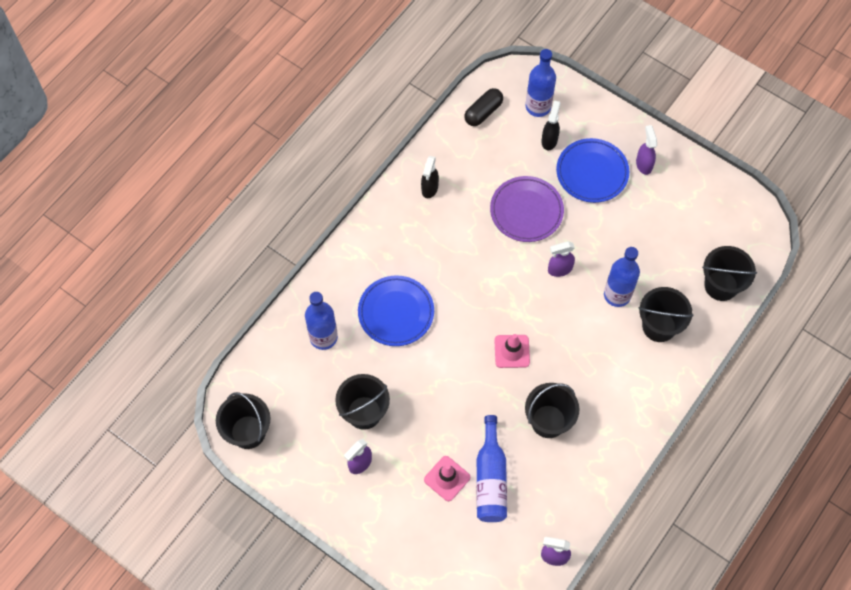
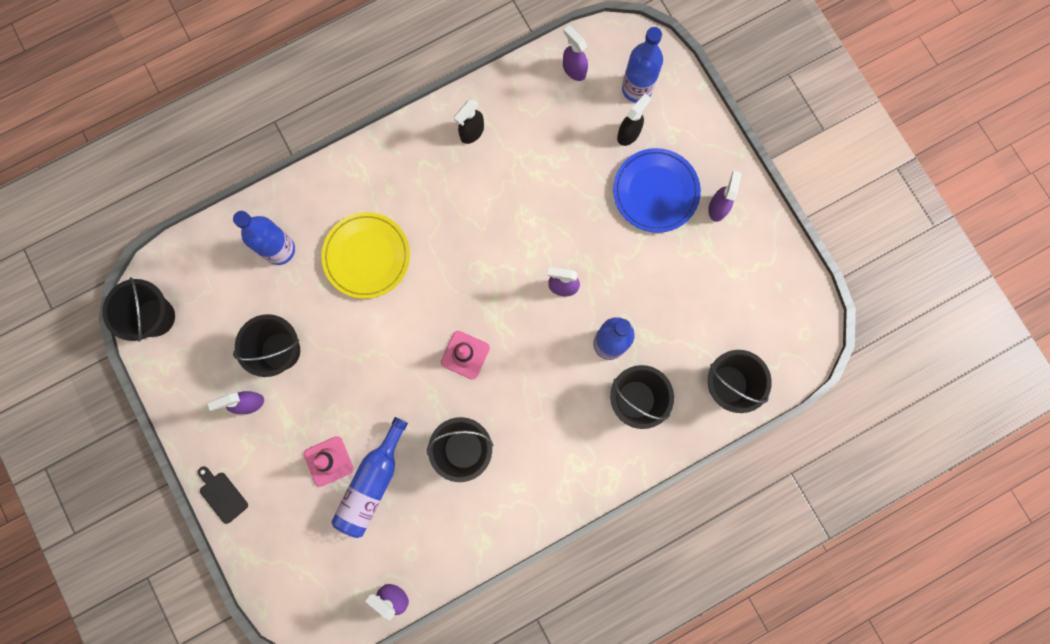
camera: 25 degrees right, 15 degrees up
blue plate [358,275,434,346] -> yellow plate [321,212,410,299]
black capsule [464,88,503,126] -> purple spray bottle [563,26,588,81]
purple plate [490,176,564,242] -> none
none -> black cutting board [198,466,248,524]

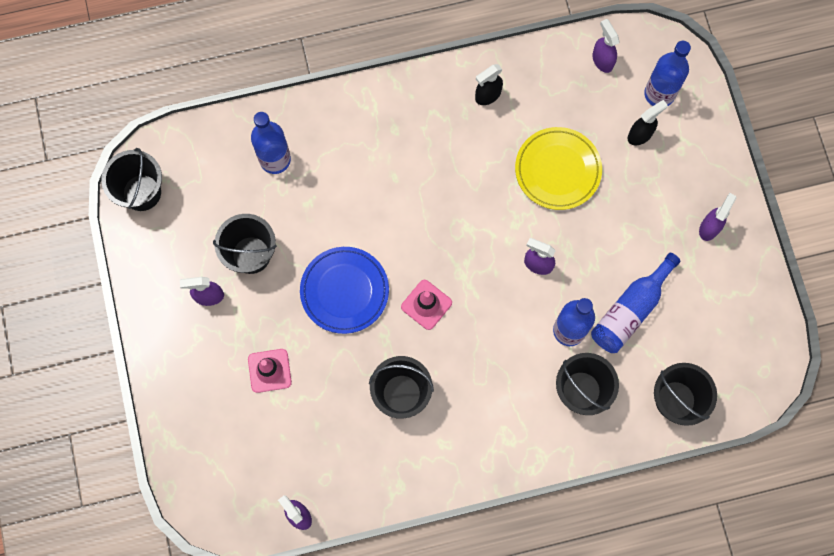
camera: 15 degrees right, 5 degrees down
black cutting board [198,466,248,524] -> none
yellow plate [321,212,410,299] -> yellow plate moved to [515,127,602,210]
blue bottle [331,417,408,538] -> blue bottle moved to [591,253,680,353]
blue plate [613,148,701,233] -> blue plate moved to [300,247,389,334]

